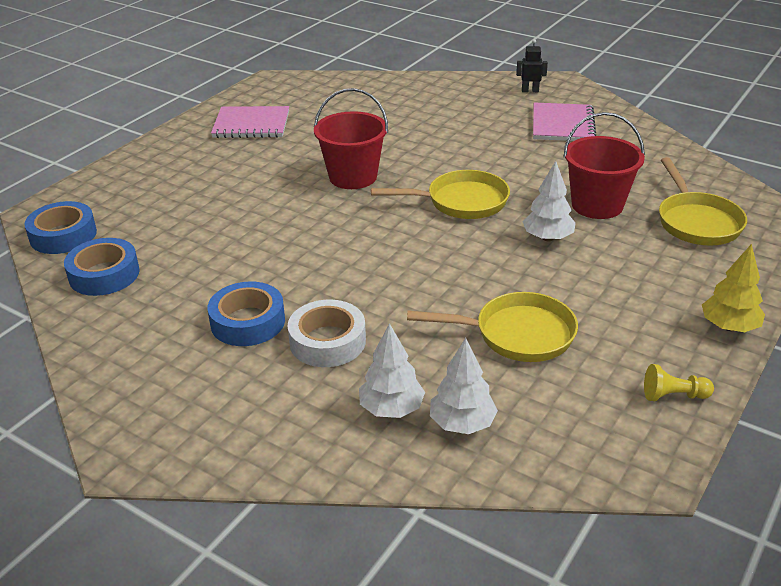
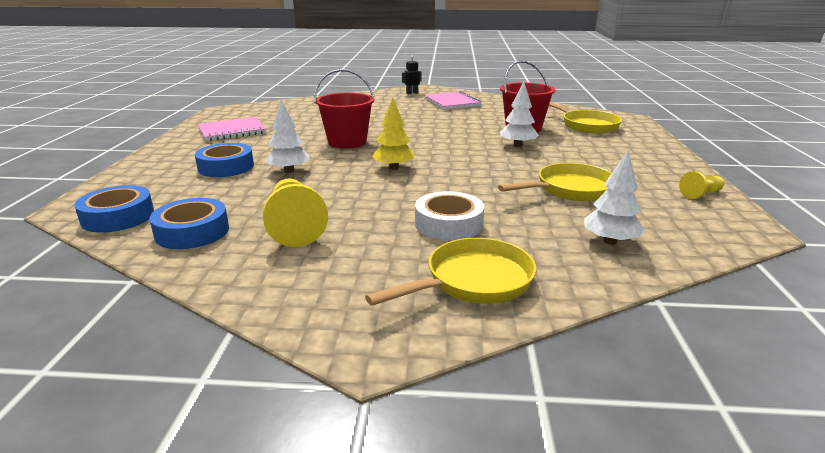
camera: 30 degrees left, 10 degrees down
blue tape [207,281,285,346] -> blue tape moved to [195,143,254,177]
white tree [359,323,425,418] -> white tree moved to [265,100,309,173]
yellow pan [371,170,510,219] -> yellow pan moved to [365,238,536,306]
yellow tree [702,244,765,332] -> yellow tree moved to [372,98,415,170]
none -> yellow pawn [263,179,328,247]

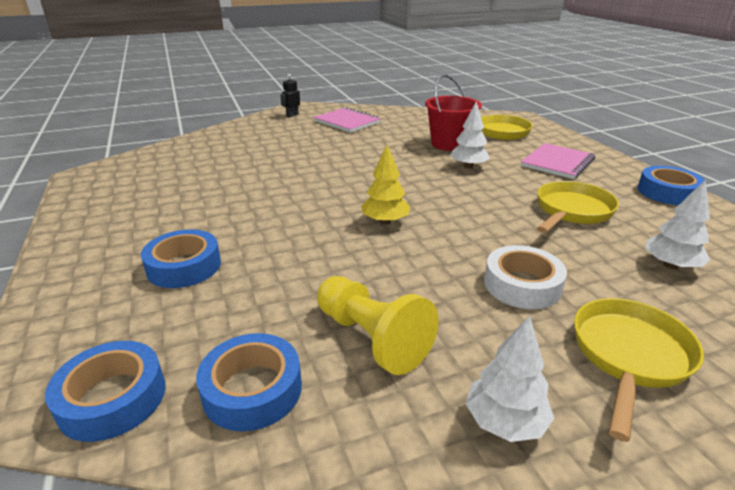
camera: 25 degrees left, 5 degrees up
pink notebook [197,117,266,141] -> pink notebook moved to [521,143,595,179]
white tree [265,100,309,173] -> white tree moved to [466,315,555,442]
red bucket [314,69,375,149] -> none
yellow pawn [679,171,724,199] -> blue tape [638,166,705,205]

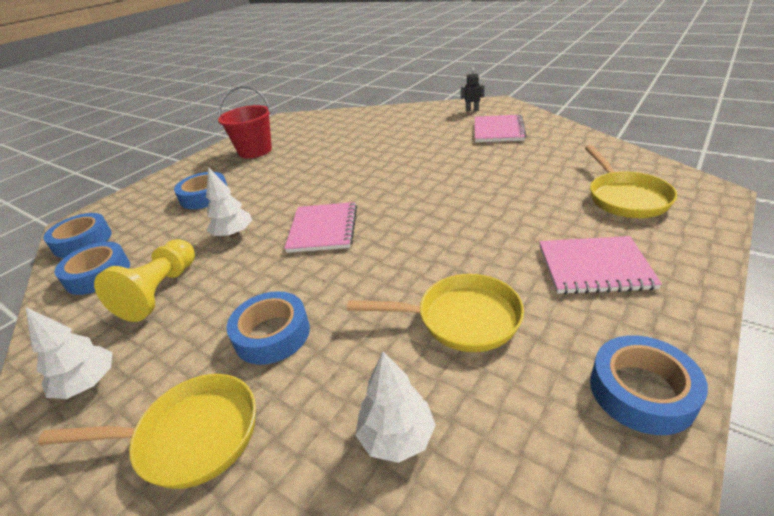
camera: 60 degrees right, 5 degrees up
yellow tree [361,145,410,225] -> pink notebook [284,202,357,253]
red bucket [425,75,482,151] -> red bucket moved to [218,86,272,159]
white tree [450,102,490,169] -> white tree moved to [206,167,252,238]
white tape [484,245,567,309] -> blue tape [227,291,310,365]

